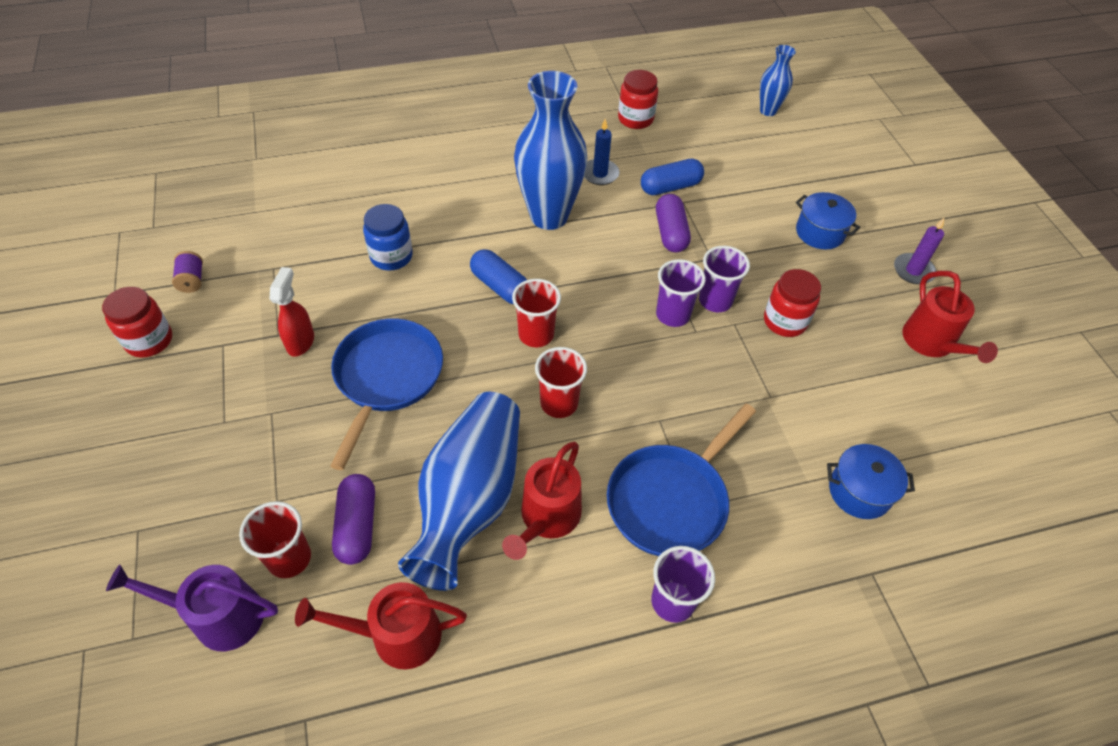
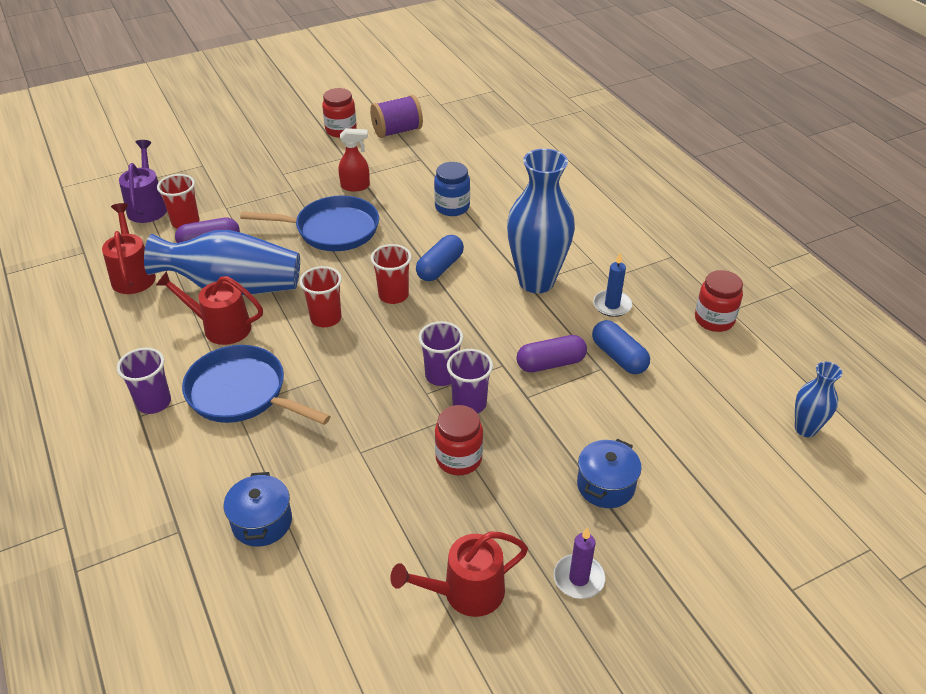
camera: 80 degrees right, 10 degrees down
purple spool [172,251,203,293] -> purple spool [370,95,423,138], size x1.83

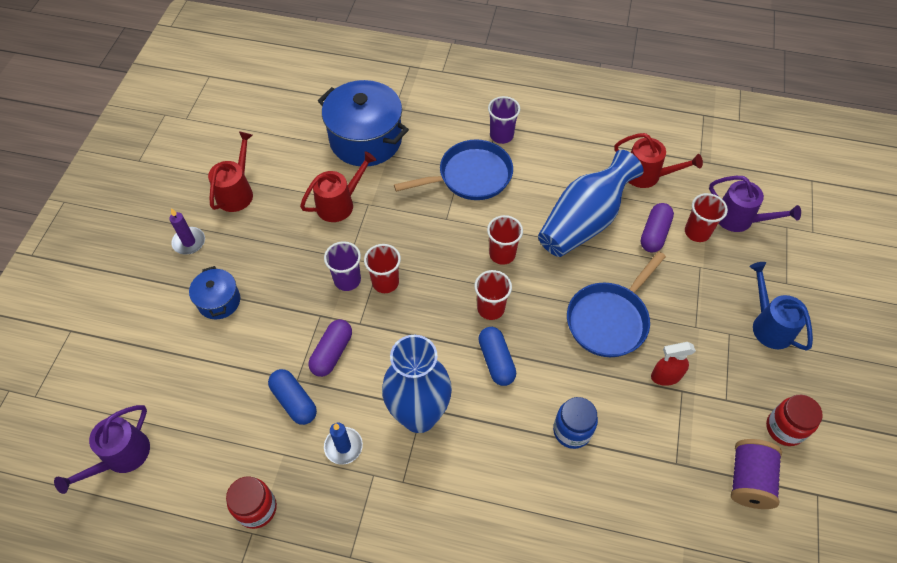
camera: 130 degrees right, 15 degrees up
red watering can [156,271,263,345] -> red watering can moved to [300,151,377,222]
blue pot [224,472,292,547] -> blue pot [318,80,409,166], size x1.93
red spray bottle [338,128,370,191] -> red spray bottle turned 45 degrees clockwise [651,342,696,386]
purple cup [418,321,463,386] -> red cup [364,244,401,293]
red jar [435,405,483,475] -> none
blue capsule [592,320,650,374] -> blue capsule turned 45 degrees clockwise [268,369,317,425]
blue vase [795,362,842,437] -> purple watering can [54,405,150,494]
none -> blue watering can [750,262,813,351]

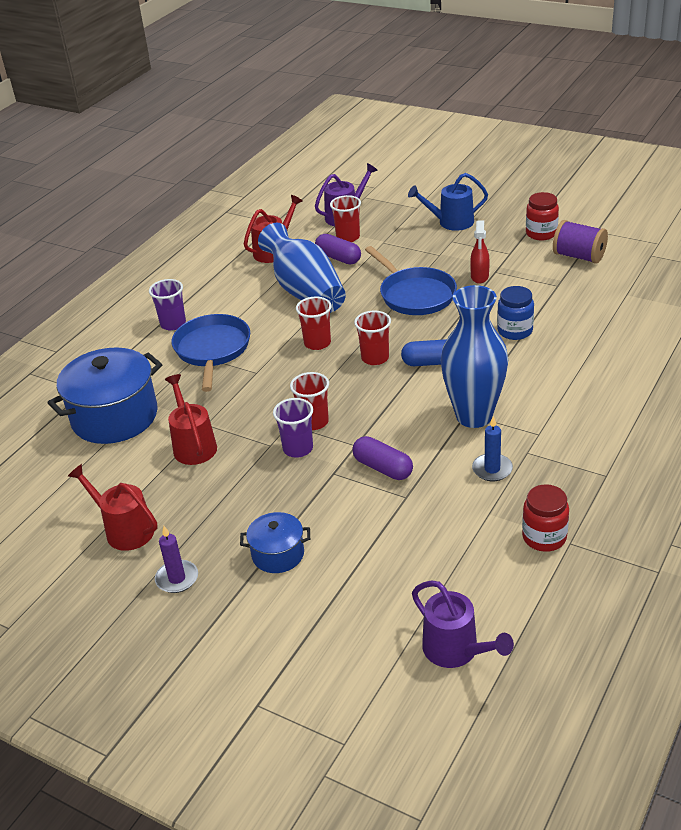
camera: 70 degrees left, 20 degrees down
blue capsule [268,369,317,425] -> none

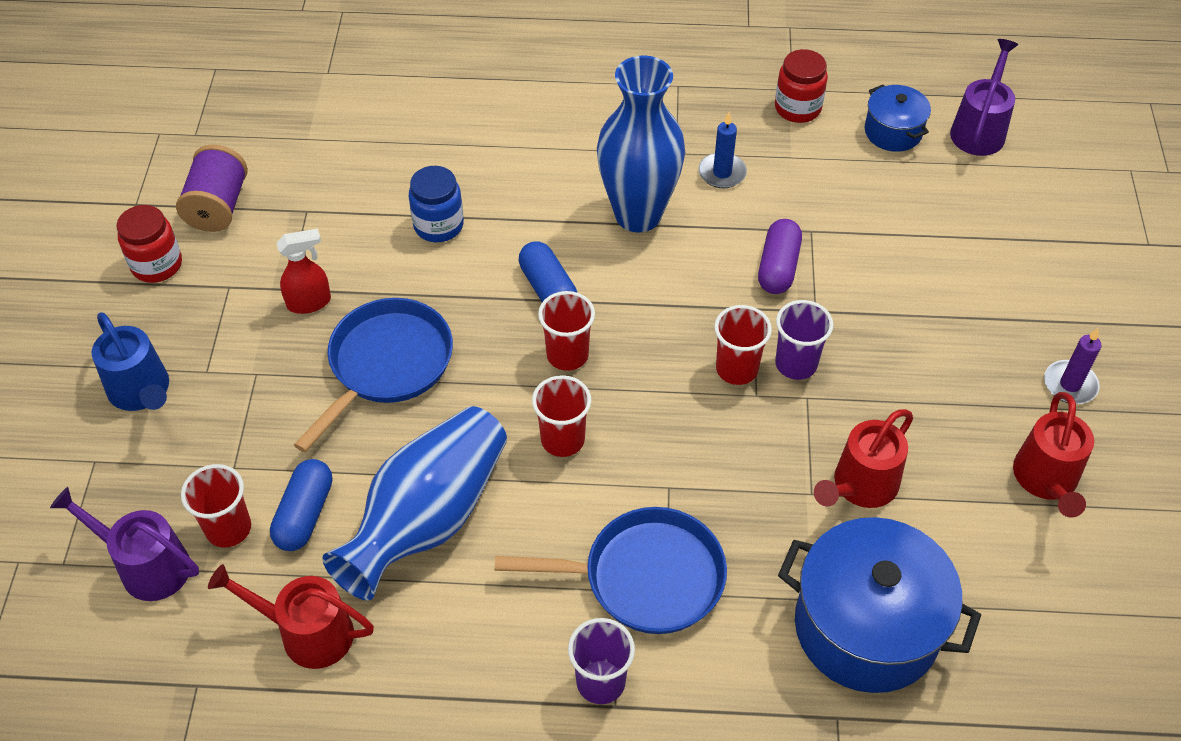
camera: 120 degrees left, 15 degrees up
blue pan [171,314,250,392] -> blue pan turned 150 degrees counterclockwise [495,507,727,634]
blue pot [240,512,310,573] -> blue pot moved to [865,85,931,152]
purple capsule [315,234,361,264] -> blue capsule [270,459,332,551]

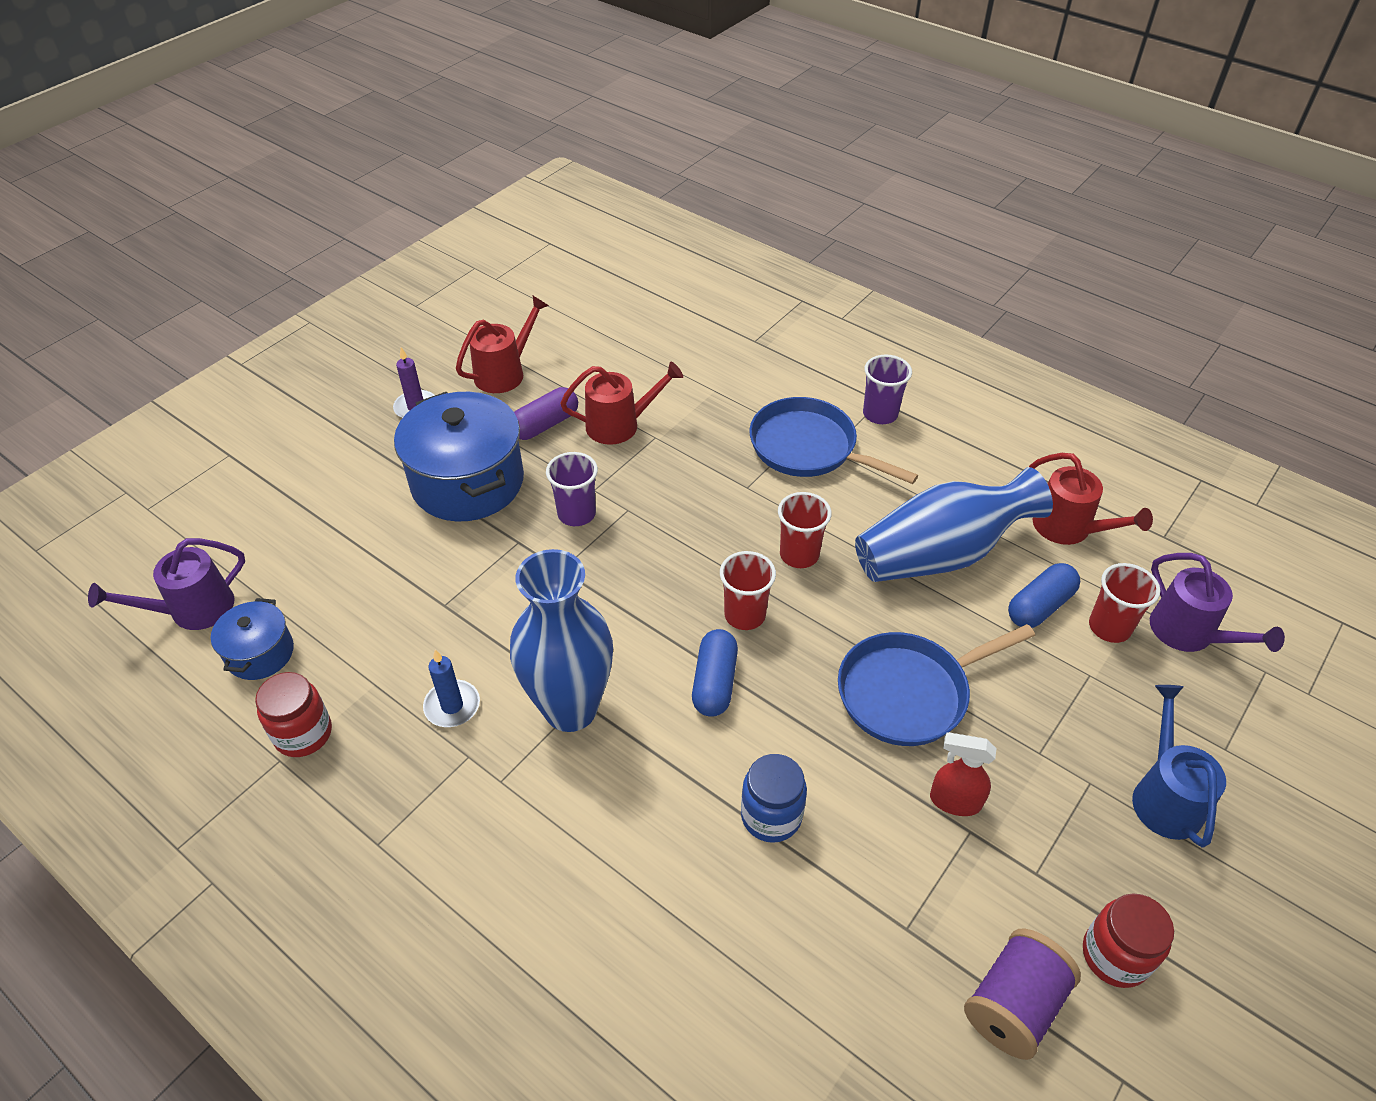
camera: 145 degrees left, 5 degrees down
red cup [714,305,772,385] -> none
purple capsule [758,219,802,294] -> purple capsule moved to [514,387,578,440]
blue pot [778,517,981,693] -> blue pot moved to [394,392,524,522]

